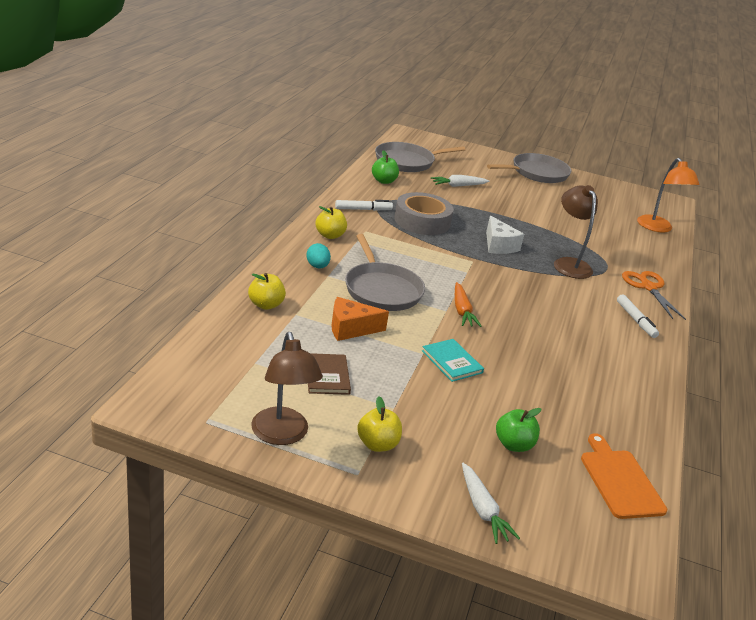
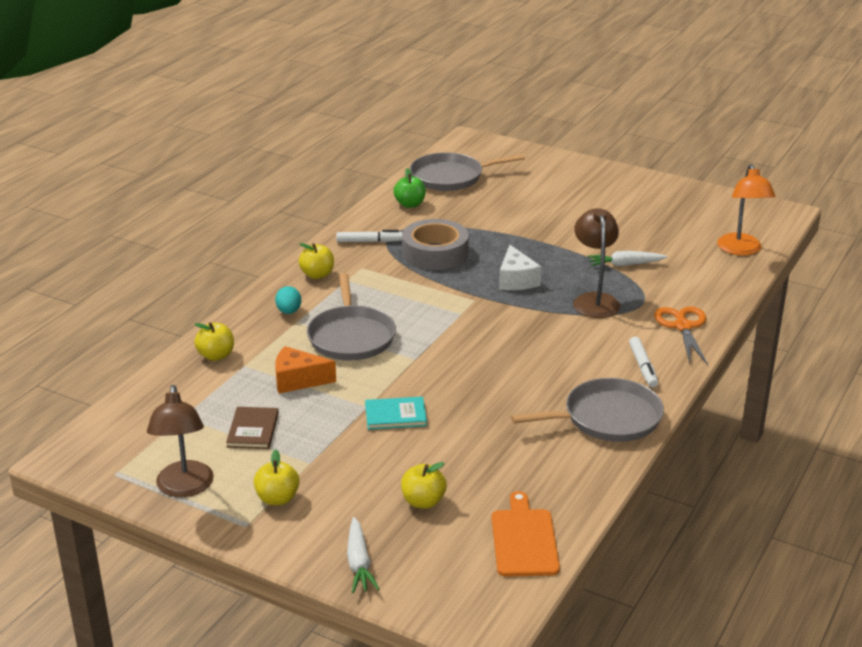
camera: 15 degrees right, 0 degrees up
turquoise book [422,339,484,382] -> turquoise book turned 75 degrees counterclockwise [365,397,427,430]
white carrot [431,175,489,187] -> white carrot moved to [587,251,667,267]
orange carrot [455,282,481,327] -> none
grey pan [487,153,572,183] -> grey pan moved to [511,378,664,442]
green apple [496,408,541,452] -> yellow apple [401,462,447,509]

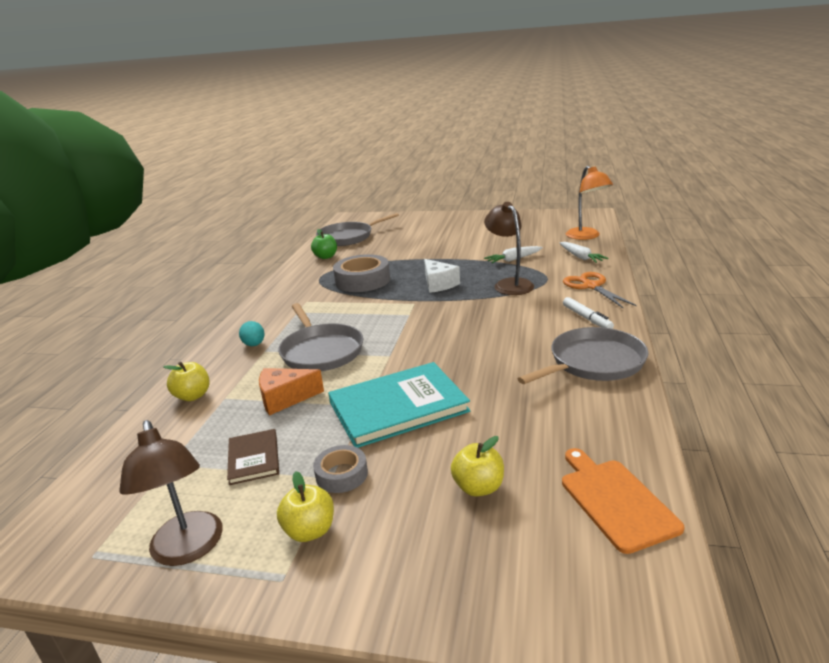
camera: 15 degrees left, 5 degrees down
yellow apple [299,243,334,279] -> none
white marker [336,230,402,242] -> none
white carrot [347,517,379,593] -> white carrot moved to [560,242,609,263]
turquoise book [365,397,427,430] -> turquoise book [328,362,471,448], size x1.96
none -> grey tape [313,445,368,493]

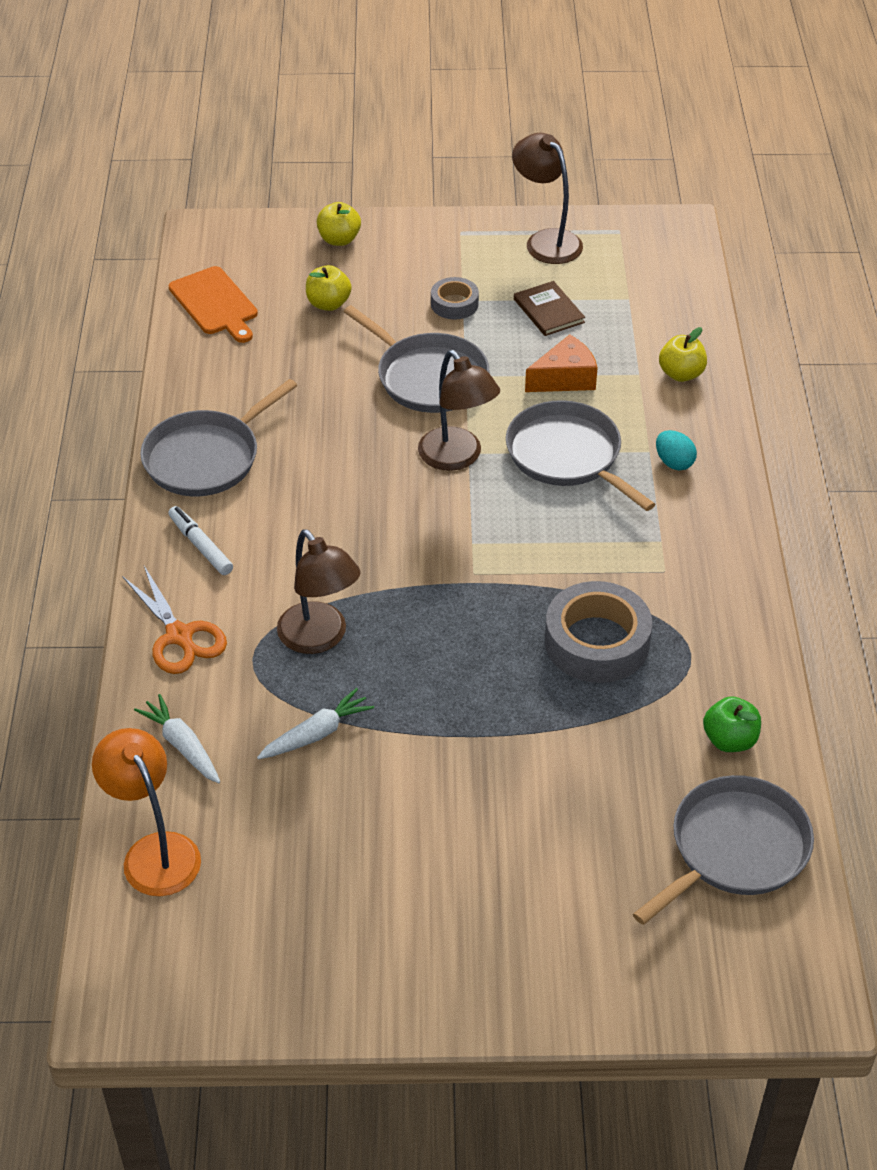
camera: 165 degrees right, 20 degrees up
yellow apple [277,471,334,542] -> yellow apple moved to [317,202,361,246]
turquoise book [328,362,471,448] -> grey pan [343,305,489,413]
white cheese [424,259,460,293] -> none
none -> brown lamp [418,350,500,471]

